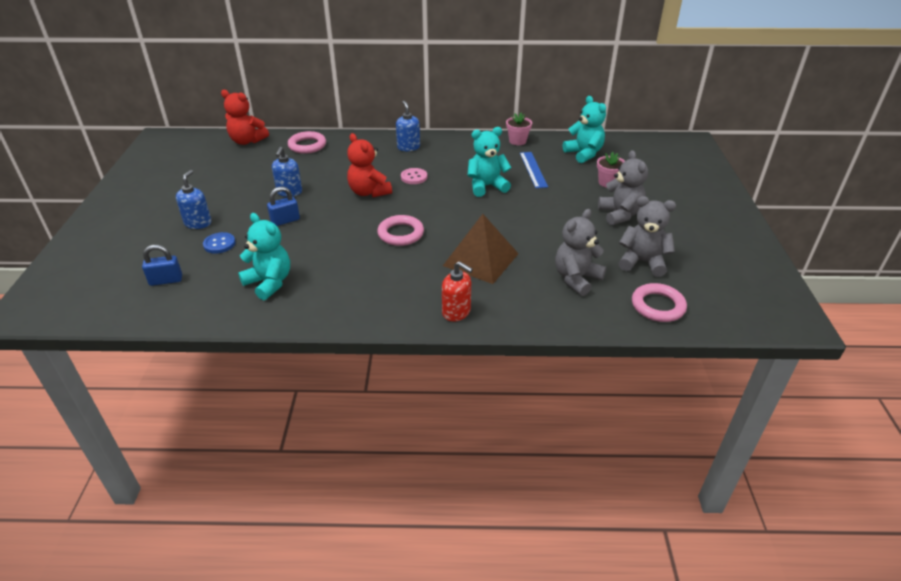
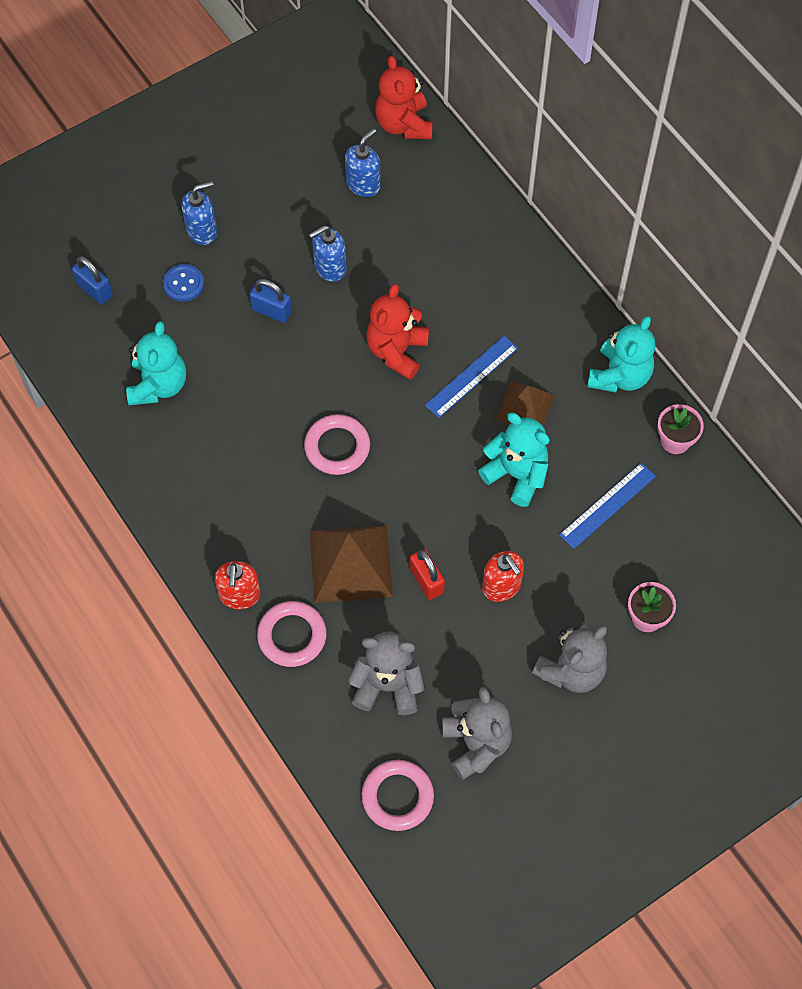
camera: 55 degrees right, 25 degrees up
pink ring [288,131,326,154] -> pink ring moved to [257,601,327,667]
blue soap dispenser [396,101,420,151] -> blue soap dispenser moved to [345,129,381,197]
pink button [401,168,427,184] -> blue ruler [425,336,518,418]
turquoise teddy bear [563,96,606,163] -> turquoise teddy bear moved to [587,316,655,392]
none -> red padlock [410,549,445,600]
none -> red soap dispenser [482,551,524,602]
none -> brown pyramid [496,381,555,426]

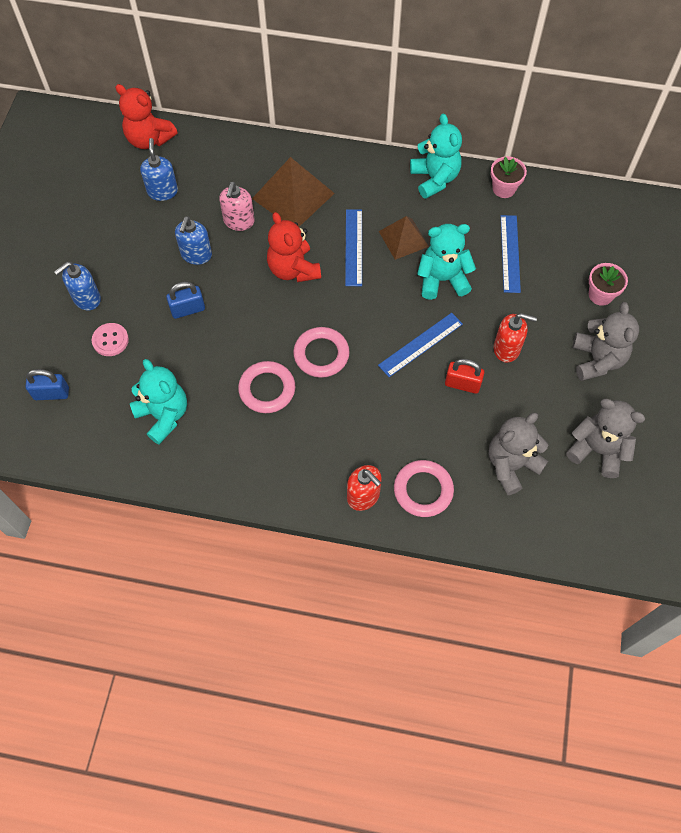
camera: 45 degrees left, 0 degrees up
blue button [163,264,204,302] -> pink button [92,323,129,356]
blue soap dispenser [181,181,217,245] -> blue soap dispenser turned 150 degrees counterclockwise [54,262,101,310]
brown pyramid [310,525,393,603] -> brown pyramid moved to [252,157,335,227]
pink ring [362,760,434,831] -> pink ring moved to [238,361,295,413]
none -> pink soap dispenser [219,182,255,231]
none -> blue ruler [378,313,463,377]

